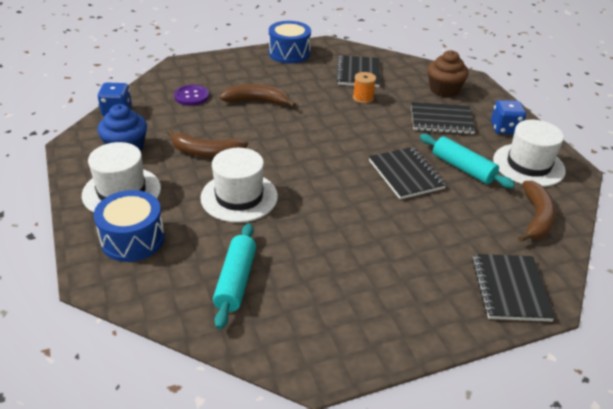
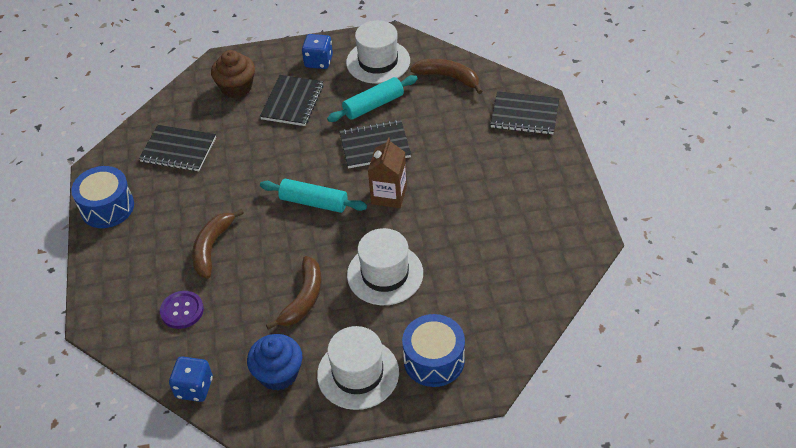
camera: 75 degrees left, 10 degrees up
turquoise rolling pin [213,223,256,330] -> turquoise rolling pin moved to [260,179,367,213]
orange spool [353,72,376,104] -> none
none -> brown carton [368,137,407,208]

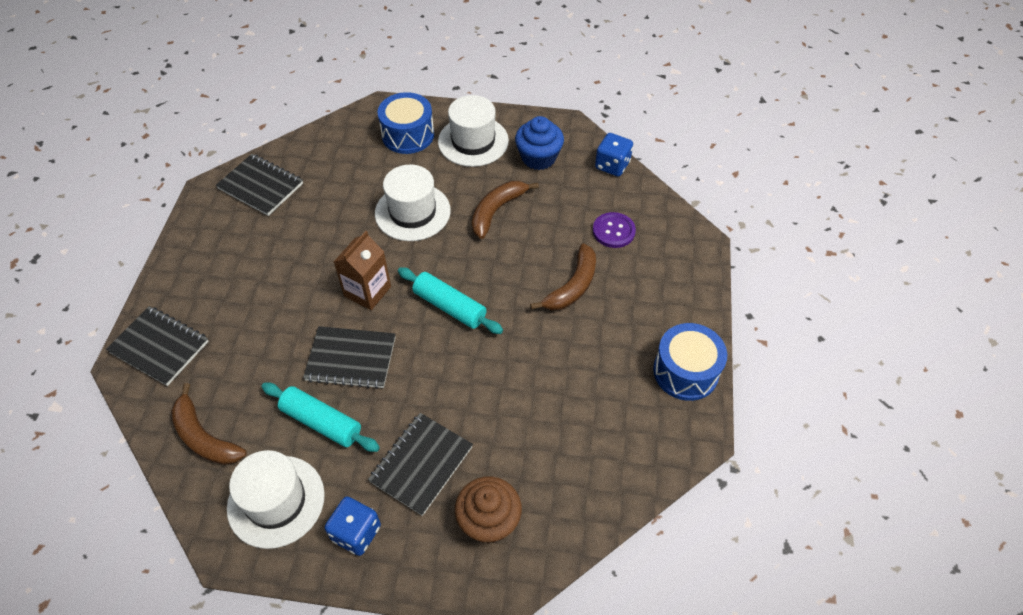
camera: 165 degrees left, 5 degrees up
black notebook [139,125,216,172] -> black notebook moved to [216,154,303,216]
turquoise rolling pin [327,75,418,122] -> turquoise rolling pin turned 45 degrees clockwise [261,383,380,452]

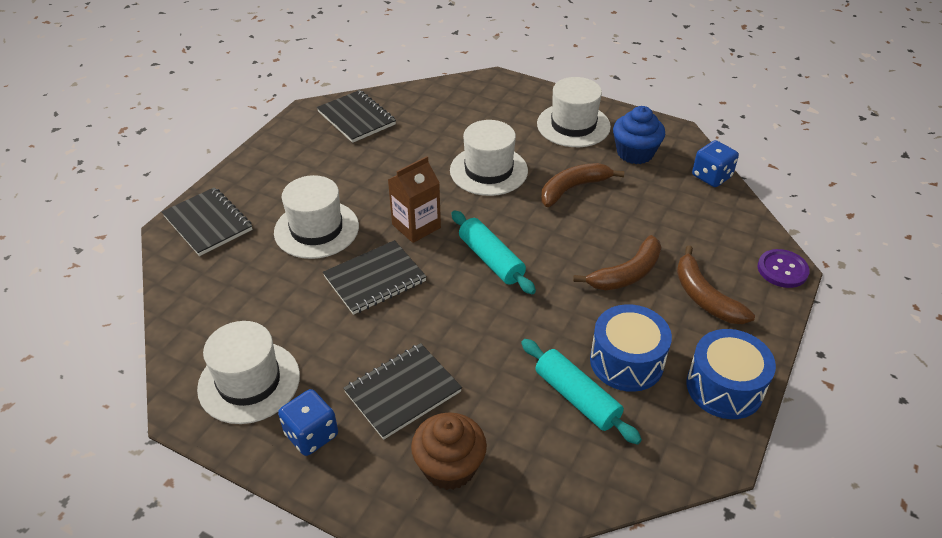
camera: 20 degrees right, 10 degrees down
brown banana [171,383,246,465] -> brown banana moved to [677,245,755,324]
turquoise rolling pin [261,383,380,452] -> turquoise rolling pin moved to [521,339,642,445]
black notebook [303,326,395,389] -> black notebook turned 60 degrees counterclockwise [323,240,427,315]
blue drum [378,92,434,154] -> blue drum moved to [590,304,672,392]
purple button [593,212,636,248] -> purple button moved to [758,249,810,288]
none -> white hat [274,175,359,259]

